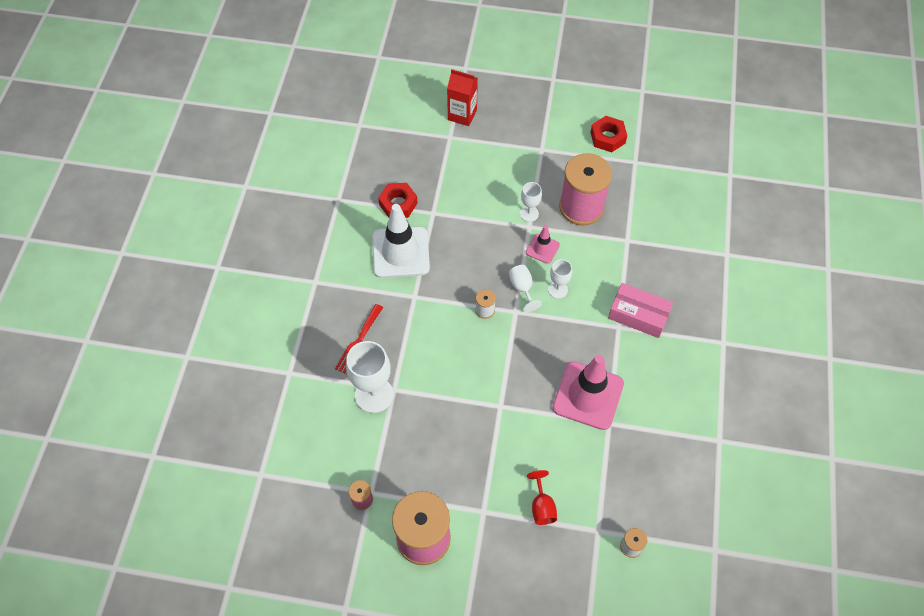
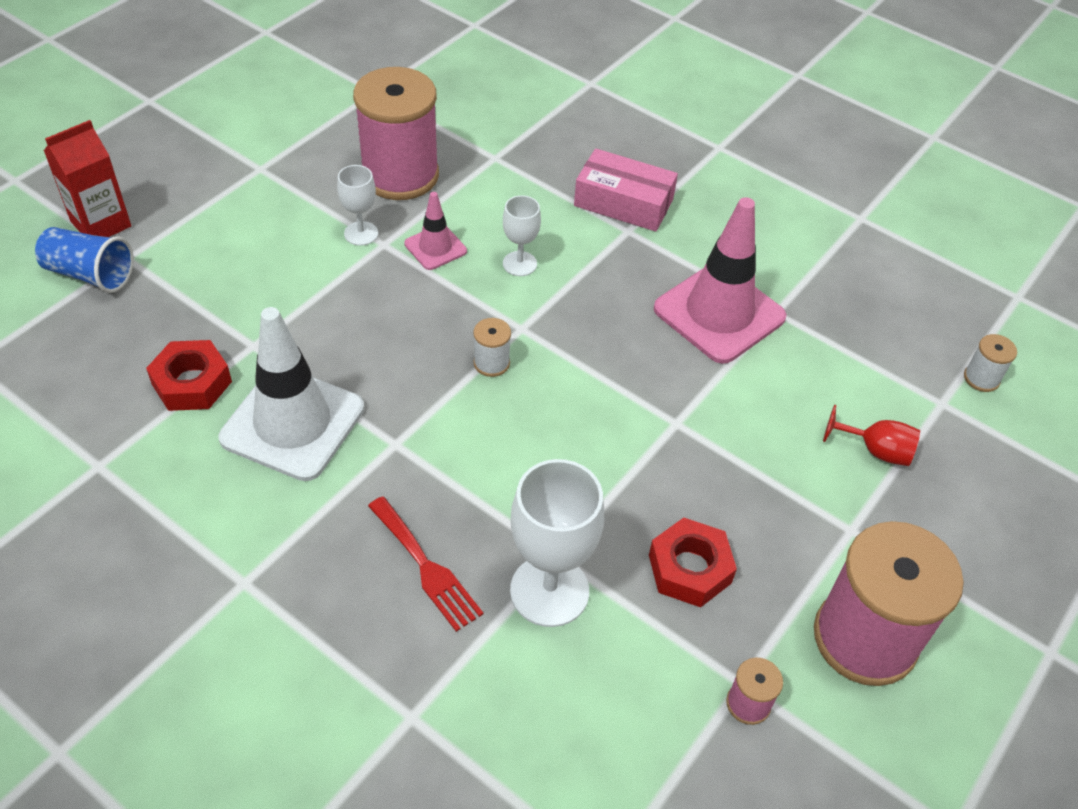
camera: 65 degrees left, 10 degrees down
white goblet [509,265,542,312] -> none
red nut [590,116,627,152] -> red nut moved to [649,518,737,607]
pink box [608,283,673,338] -> pink box turned 60 degrees clockwise [574,148,678,232]
none -> blue cup [35,227,134,293]

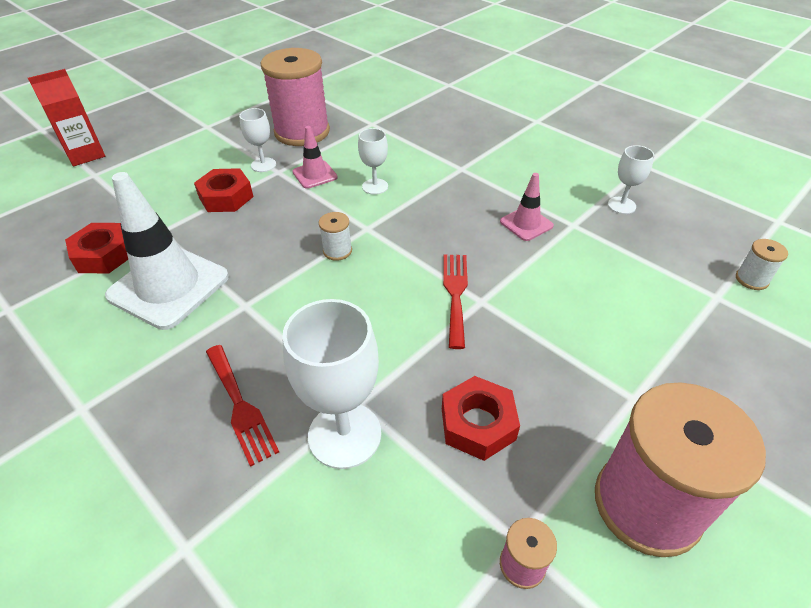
camera: 10 degrees right, 5 degrees down
blue cup [35,227,134,293] -> none
pink box [574,148,678,232] -> none
pink traffic cone [654,197,787,364] -> pink traffic cone [500,173,554,241], size x0.50
red goblet [823,405,920,466] -> none
none -> red nut [194,168,253,212]
none -> red fork [443,255,468,349]
none -> white goblet [608,145,654,214]

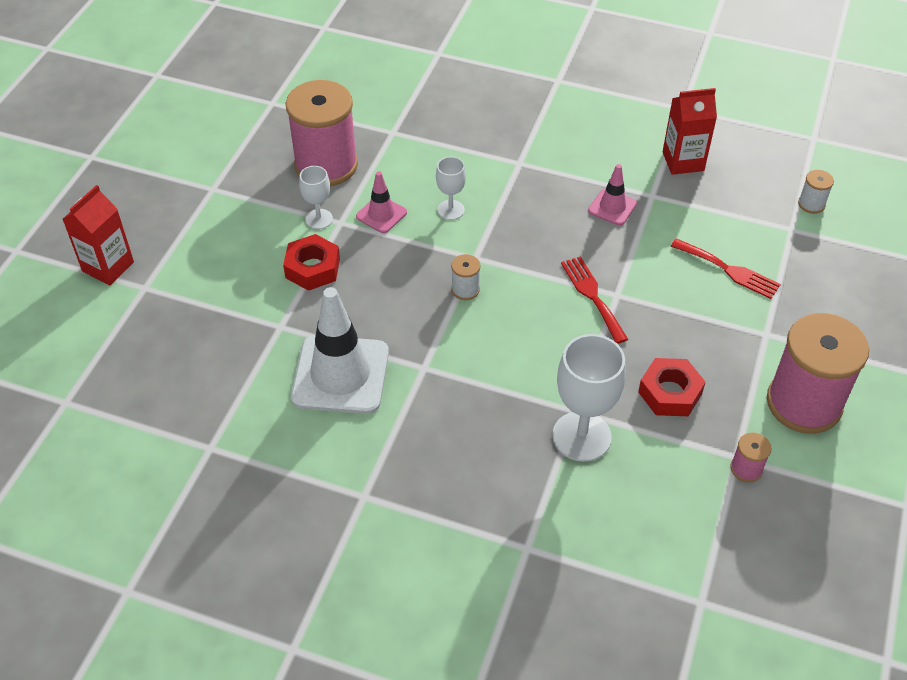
camera: 25 degrees left, 5 degrees up
red nut [65,223,128,273] -> none
red fork [206,345,279,467] -> red fork moved to [671,238,781,299]
white goblet [608,145,654,214] -> red carton [663,88,717,175]

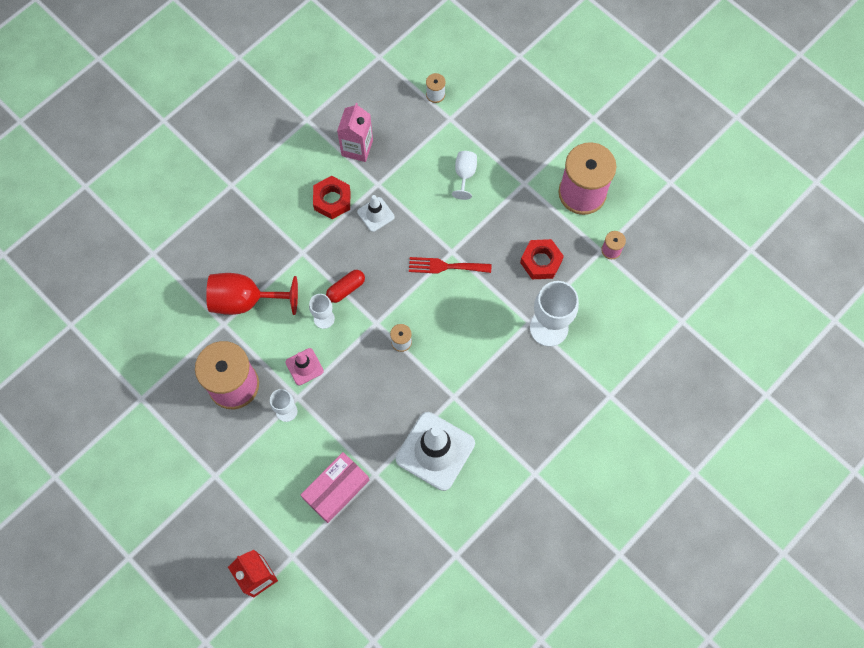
camera: 65 degrees left, 20 degrees up
red nut [283,234,340,291] -> red nut moved to [313,176,350,219]
pink traffic cone [588,164,637,225] -> white traffic cone [357,195,395,232]
red carton [663,88,717,175] -> pink carton [337,103,373,162]
red fork [671,238,781,299] -> white goblet [452,151,477,200]
none -> red goblet [206,273,298,315]
none -> pink box [301,452,369,523]
none -> red capsule [326,270,365,303]

